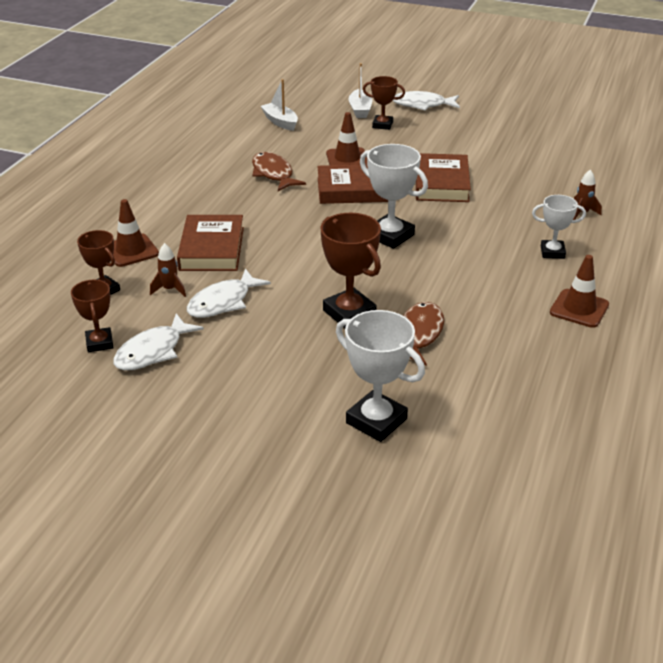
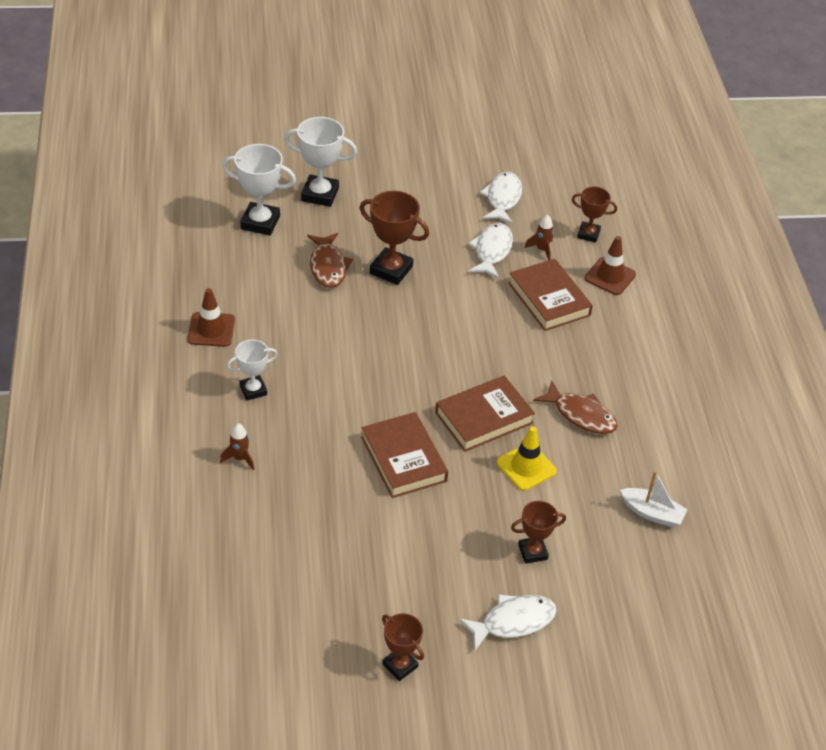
camera: 150 degrees right, 10 degrees up
brown trophy [71,280,114,352] -> brown trophy moved to [382,613,424,681]
brown traffic cone [326,112,367,165] -> yellow traffic cone [497,426,557,491]
white boat [348,63,372,118] -> none
white trophy [360,144,428,249] -> white trophy moved to [222,144,296,235]

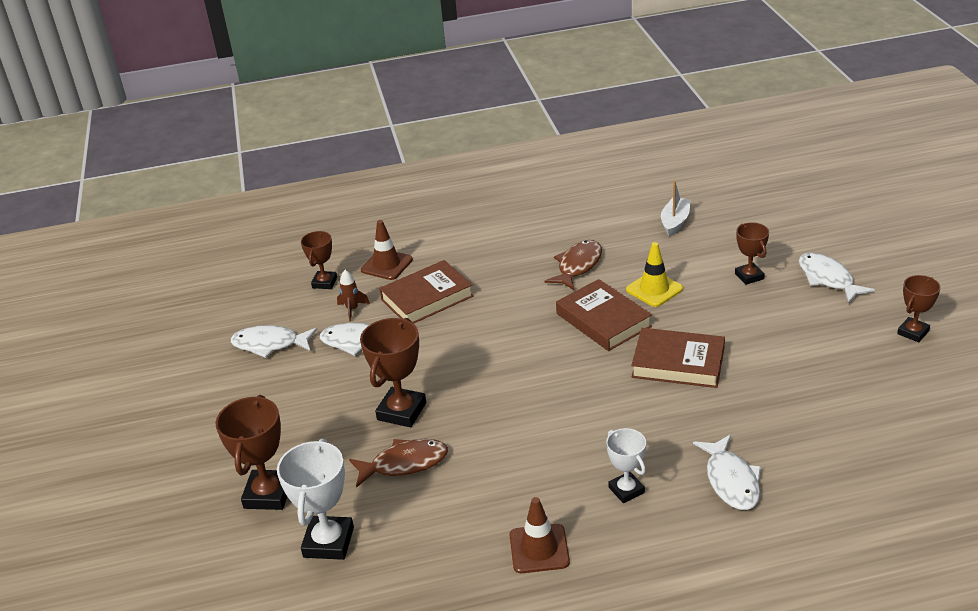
camera: 90 degrees left, 10 degrees down
brown rocket [220,423,255,470] -> white fish [693,435,761,510]
white trophy [284,117,357,207] -> brown trophy [215,395,287,510]
brown book [361,412,448,498] -> brown book turned 45 degrees clockwise [631,328,725,388]

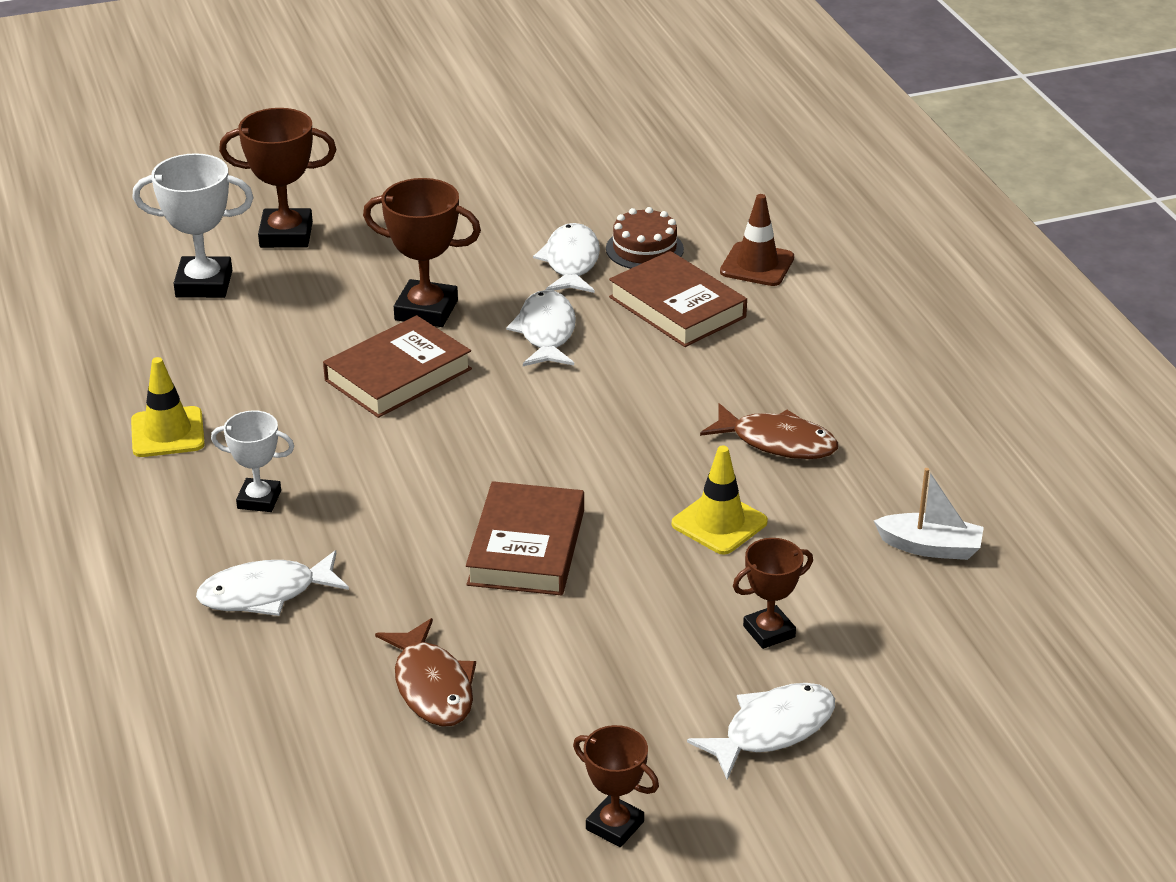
camera: 80 degrees right, 0 degrees up
white fish [231,325,317,358] -> white fish moved to [506,290,576,366]
brown trophy [301,231,337,289] -> none
brown rocket [337,270,370,321] -> brown cake [606,207,684,269]
brown fish [349,439,448,488] -> brown fish moved to [375,618,476,727]
brown traffic cone [510,497,570,573] -> yellow traffic cone [131,357,205,457]
brown book [556,279,652,351] -> brown book moved to [323,315,472,418]
white trophy [606,428,646,503] -> white trophy turned 45 degrees clockwise [211,410,294,512]

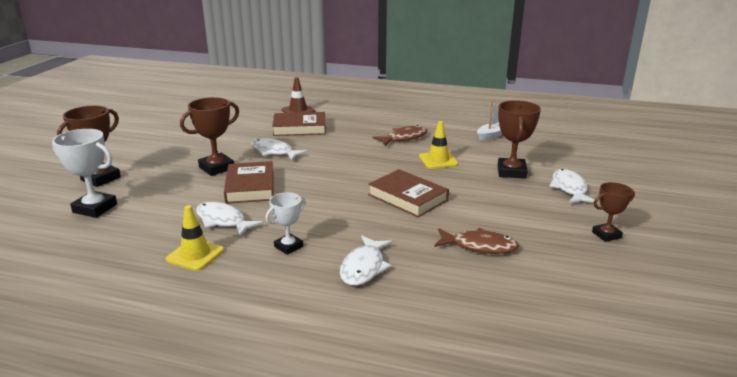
camera: 55 degrees left, 10 degrees down
white trophy [132,153,254,298] -> white trophy turned 75 degrees clockwise [52,129,117,218]
white fish [533,223,600,293] -> white fish moved to [196,202,263,236]
brown cake [606,207,684,269] -> none
brown trophy [733,538,813,649] -> brown trophy [498,100,541,179], size x1.60

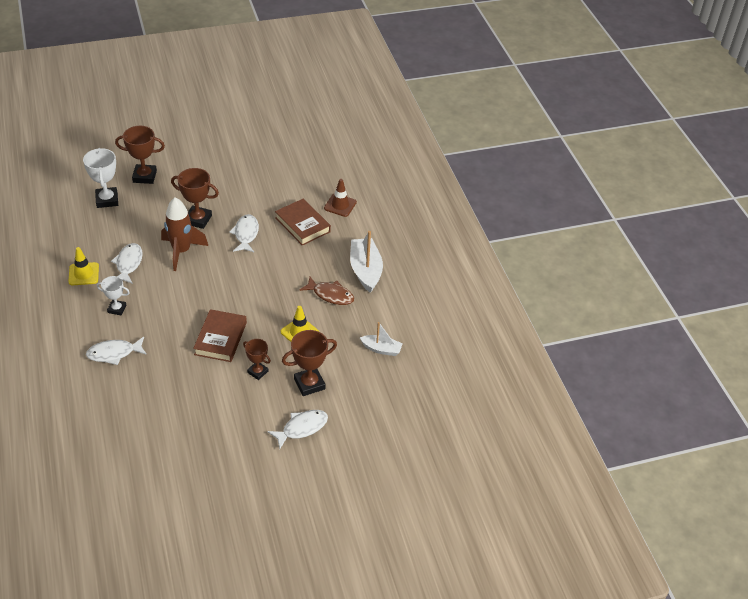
camera: 55 degrees right, 20 degrees up
brown book [224,161,274,204] -> brown rocket [161,198,208,271]
brown fish [434,228,519,254] -> none
brown trophy [592,182,635,242] -> brown trophy moved to [243,339,271,380]
none -> white boat [350,231,383,293]

